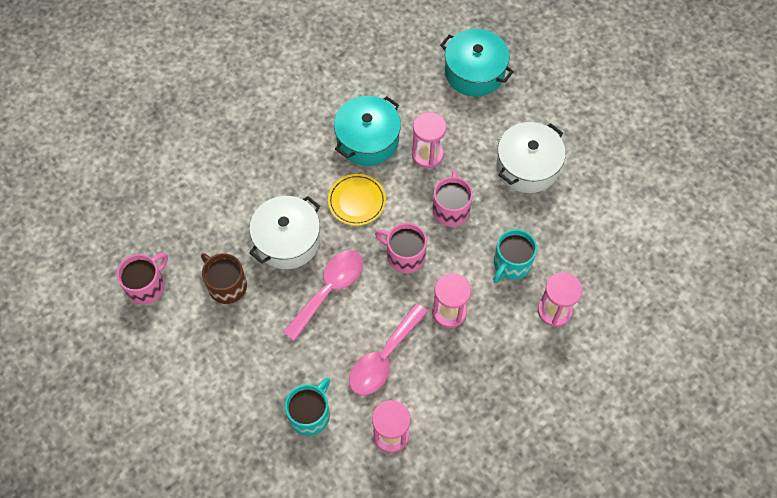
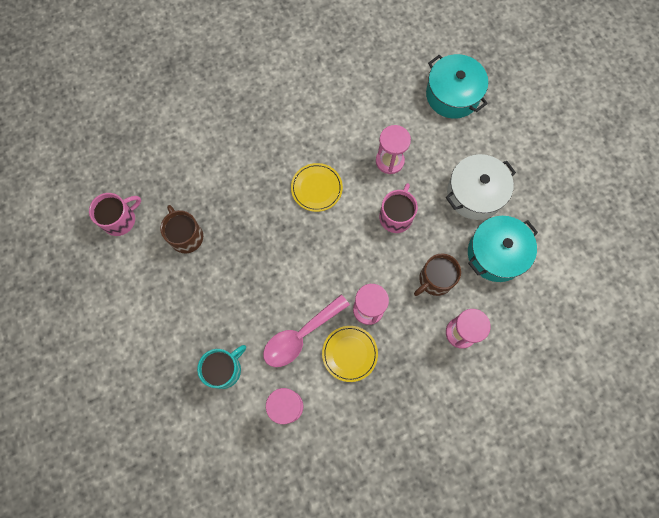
camera: 15 degrees right, 10 degrees up
white pot [249,196,320,269] -> none
pink spoon [283,250,363,341] -> none
turquoise pot [334,96,401,166] -> turquoise pot moved to [468,216,538,282]
pink mug [375,223,427,273] -> none
turquoise mug [493,229,537,283] -> brown mug [414,254,461,296]
none -> yellow plate [322,326,378,382]

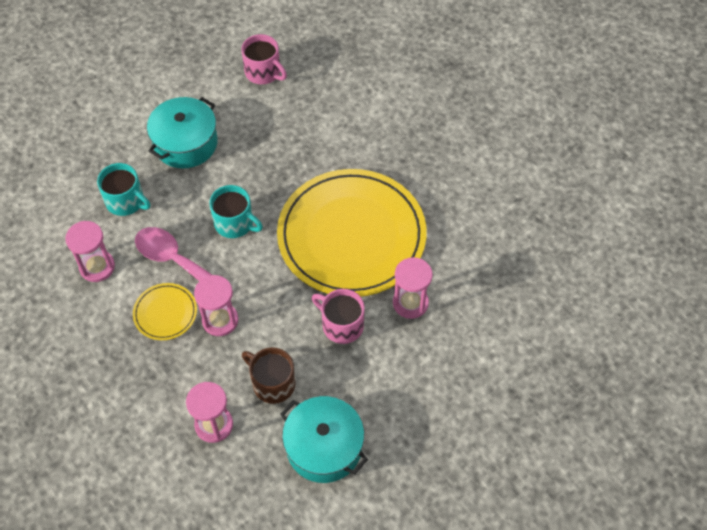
camera: 75 degrees right, 15 degrees down
brown mug [160,205,203,253] -> none
yellow plate [291,163,343,212] -> yellow plate [277,169,427,297], size x2.42
pink mug [379,183,418,233] -> pink mug turned 150 degrees counterclockwise [312,289,365,344]
turquoise pot [426,54,488,119] -> turquoise pot moved to [147,97,218,168]
white pot [446,154,516,220] -> none
none -> turquoise mug [209,185,263,238]

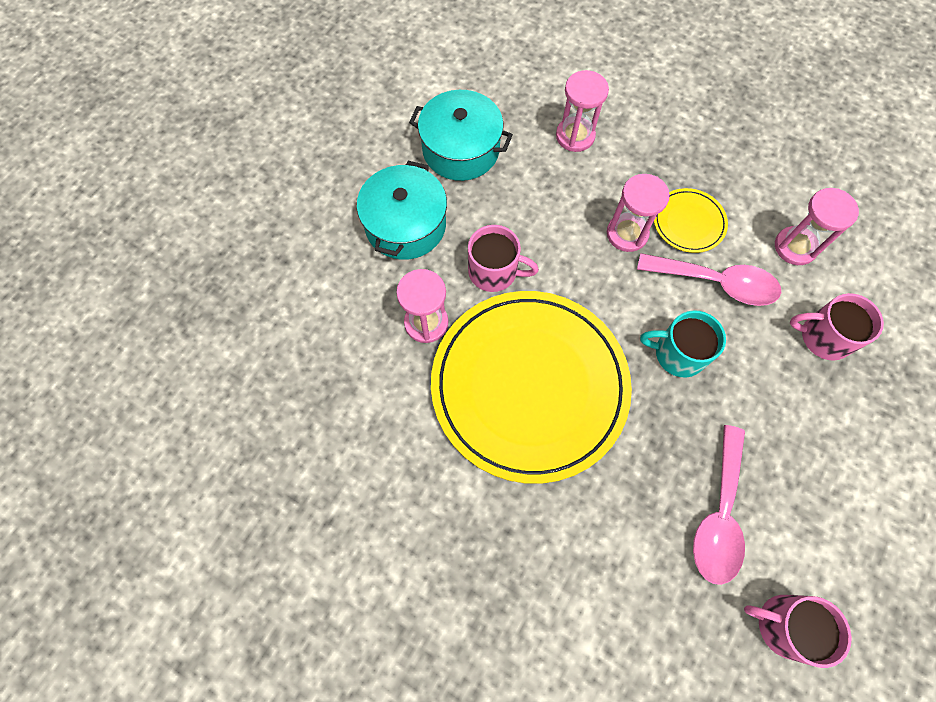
camera: 160 degrees right, 10 degrees up
turquoise mug [97,163,150,216] -> pink mug [790,293,884,361]
turquoise pot [147,97,218,168] -> turquoise pot moved to [357,161,447,260]
brown mug [242,347,296,404] -> none
none -> pink spoon [693,425,745,585]

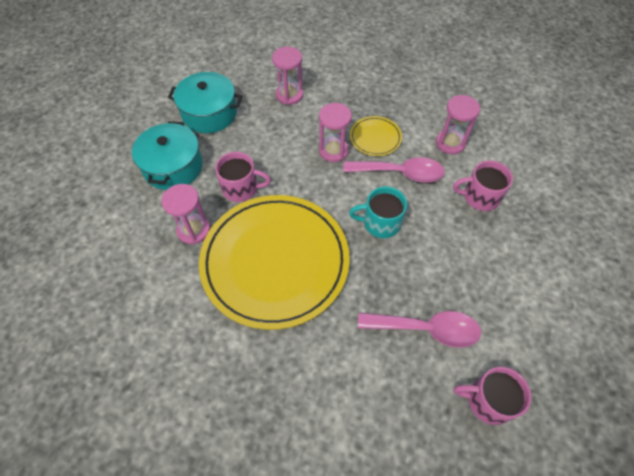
camera: 10 degrees left, 10 degrees down
pink spoon [693,425,745,585] -> pink spoon turned 90 degrees counterclockwise [358,311,481,348]

